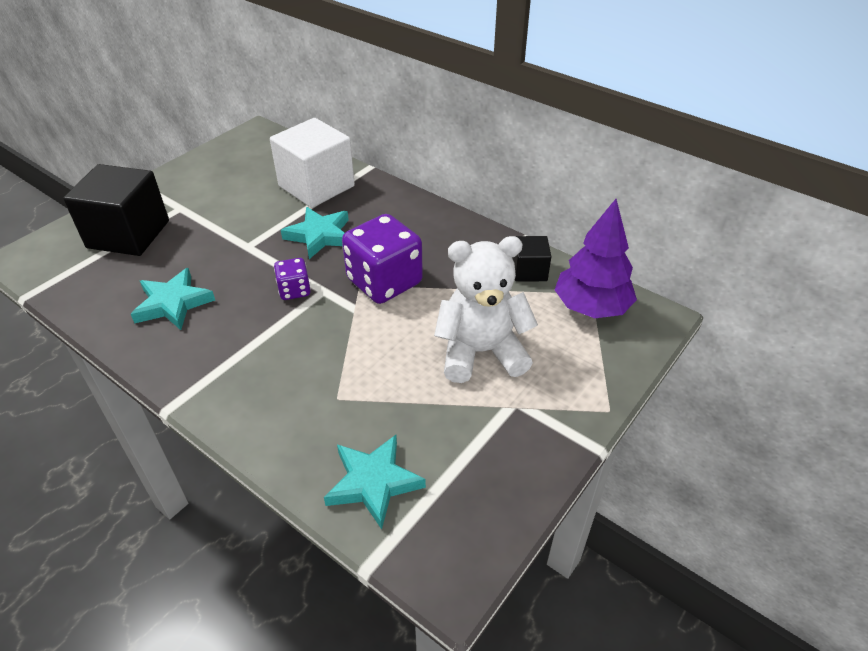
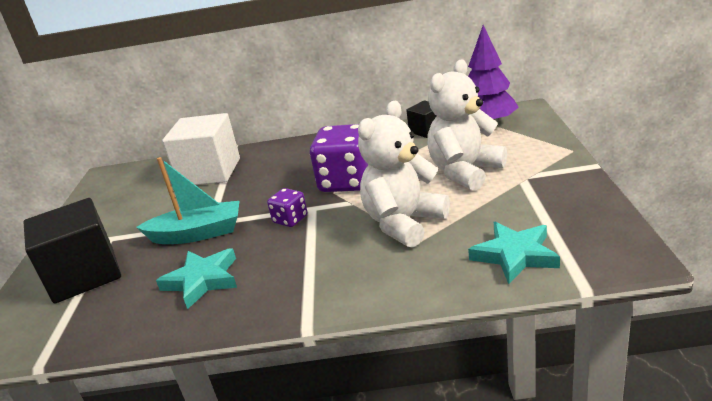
camera: 35 degrees left, 15 degrees down
turquoise star [281,207,349,259] -> none
none -> turquoise boat [136,157,239,244]
none -> white teddy bear [358,101,450,248]

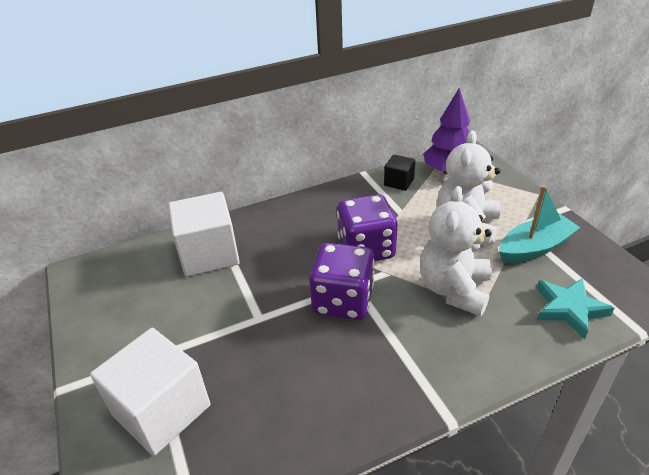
camera: 25 degrees left, 10 degrees up
black cube [23,198,121,304] -> white cube [90,328,210,456]
turquoise boat [136,157,239,244] -> turquoise boat moved to [499,185,580,263]
turquoise star [156,248,237,309] -> none
purple dice [267,188,308,227] -> purple dice [309,243,374,320], size x1.99

